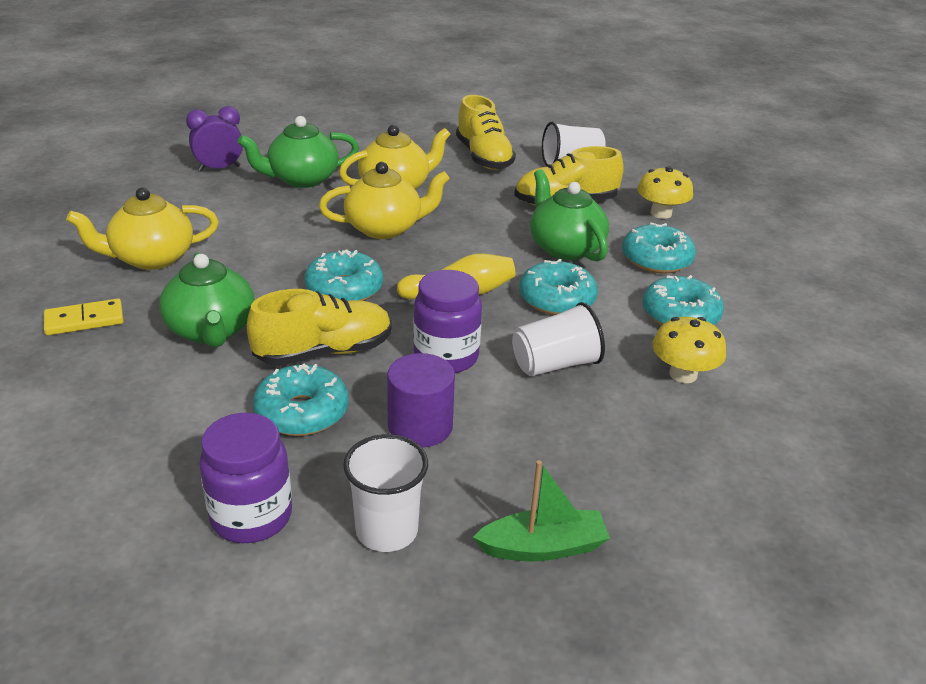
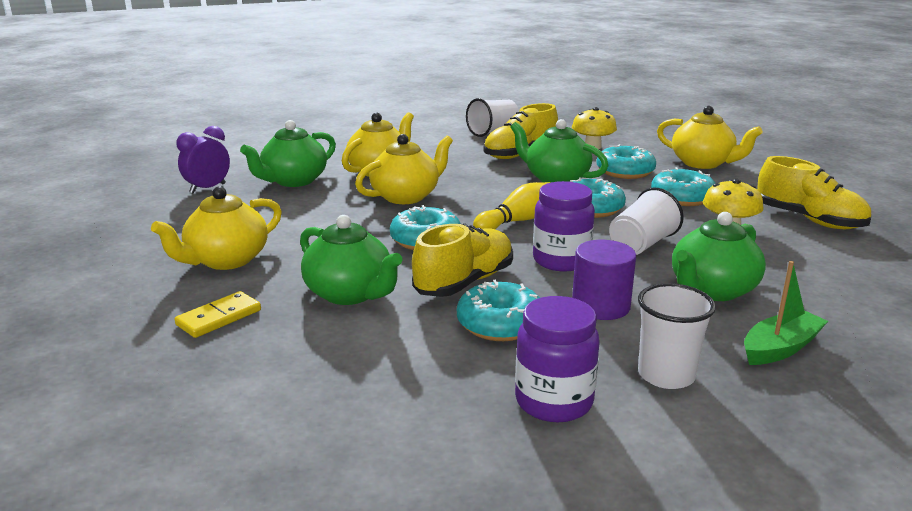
camera: 25 degrees left, 10 degrees down
yellow shoe [456,95,516,170] -> yellow shoe moved to [757,156,871,229]
none -> yellow teapot [657,106,763,169]
none -> green teapot [672,212,766,301]

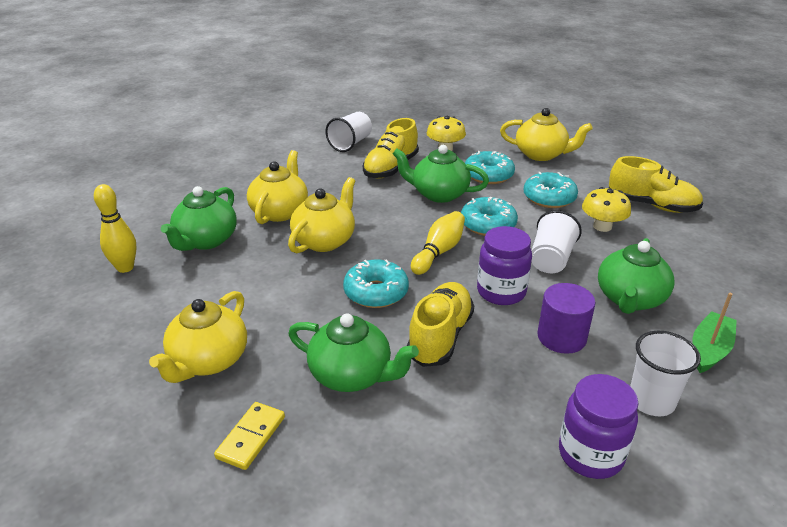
camera: 20 degrees left, 10 degrees up
purple clock [176,126,230,194] -> yellow bowling pin [94,184,137,273]
turquoise donut [457,280,540,341] -> none

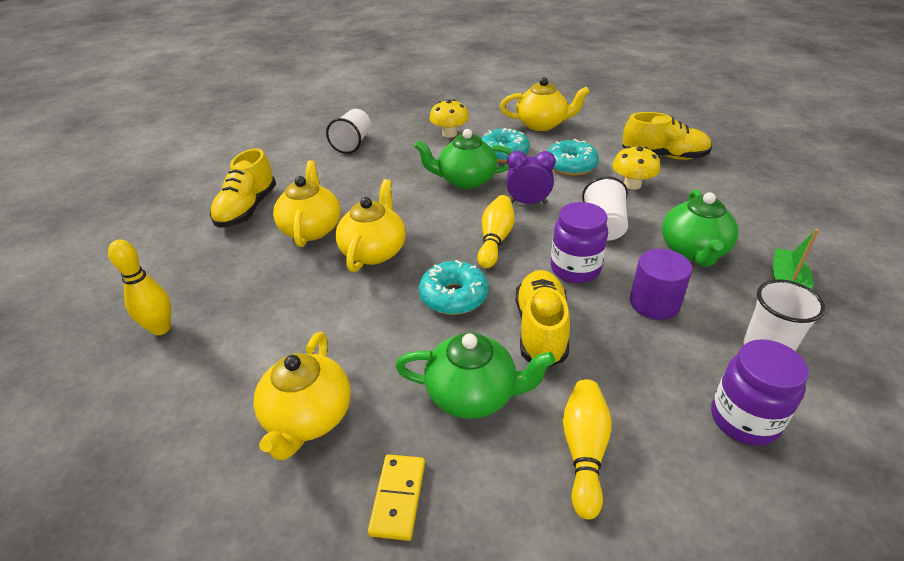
camera: 15 degrees left, 5 degrees up
green teapot [161,186,237,251] -> none
yellow shoe [363,118,419,179] -> yellow shoe moved to [210,148,276,228]
turquoise donut [461,197,518,236] -> purple clock [507,151,556,204]
none -> yellow bowling pin [563,380,612,520]

